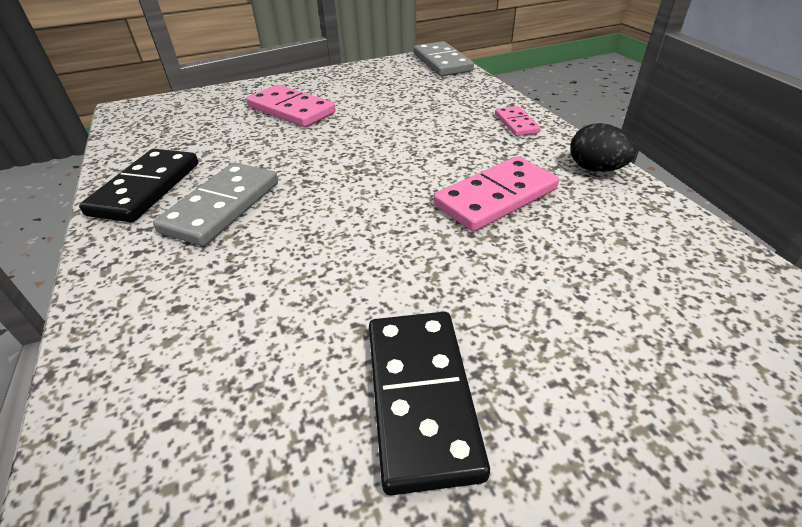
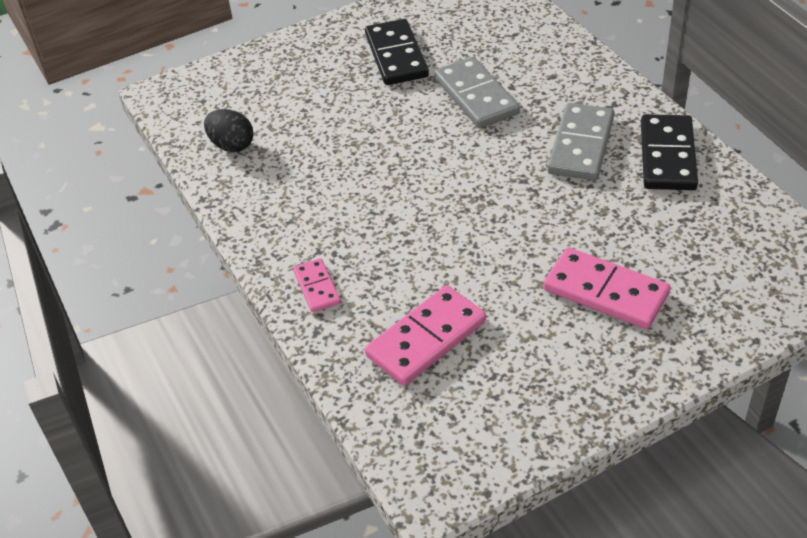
camera: 175 degrees right, 5 degrees up
grey domino [414,41,474,76] -> grey domino moved to [434,57,520,128]
pink domino [434,156,559,232] -> pink domino moved to [365,285,486,386]
black egg [570,123,636,172] -> black egg moved to [204,109,253,152]

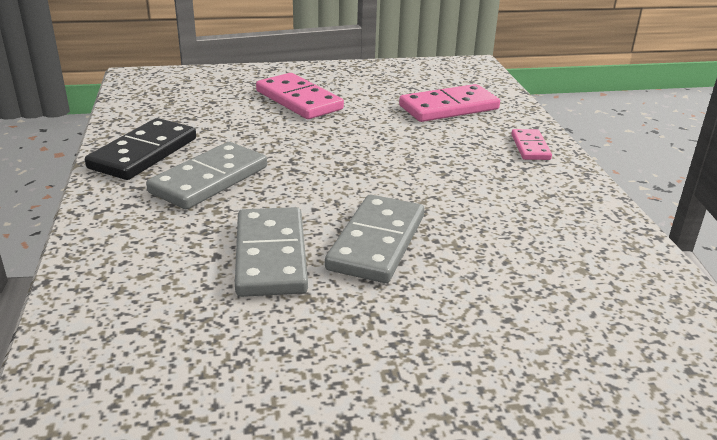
camera: 165 degrees left, 15 degrees down
black egg [204,109,253,152] -> none
black domino [365,19,429,85] -> none
none -> grey domino [325,195,424,283]

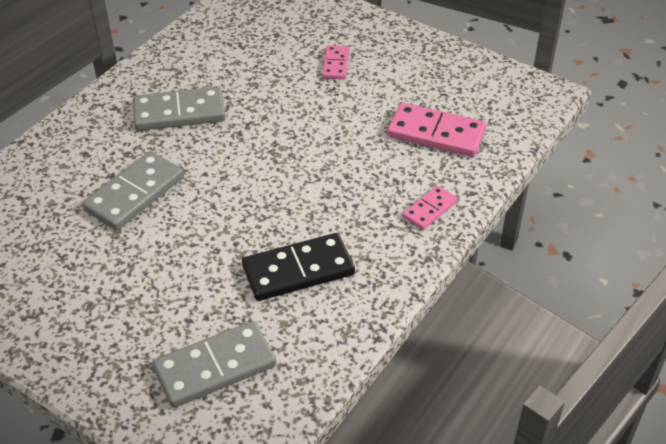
camera: 45 degrees right, 15 degrees up
black domino [85,118,196,180] -> black domino moved to [242,233,355,301]
pink domino [256,73,344,119] -> pink domino [322,45,349,79], size x0.56
grey domino [325,195,424,283] -> grey domino moved to [152,321,276,408]

